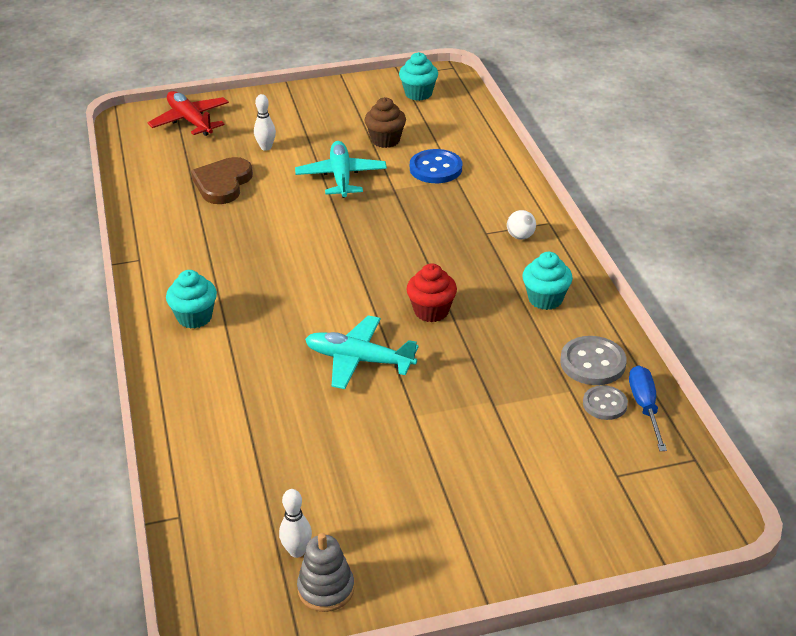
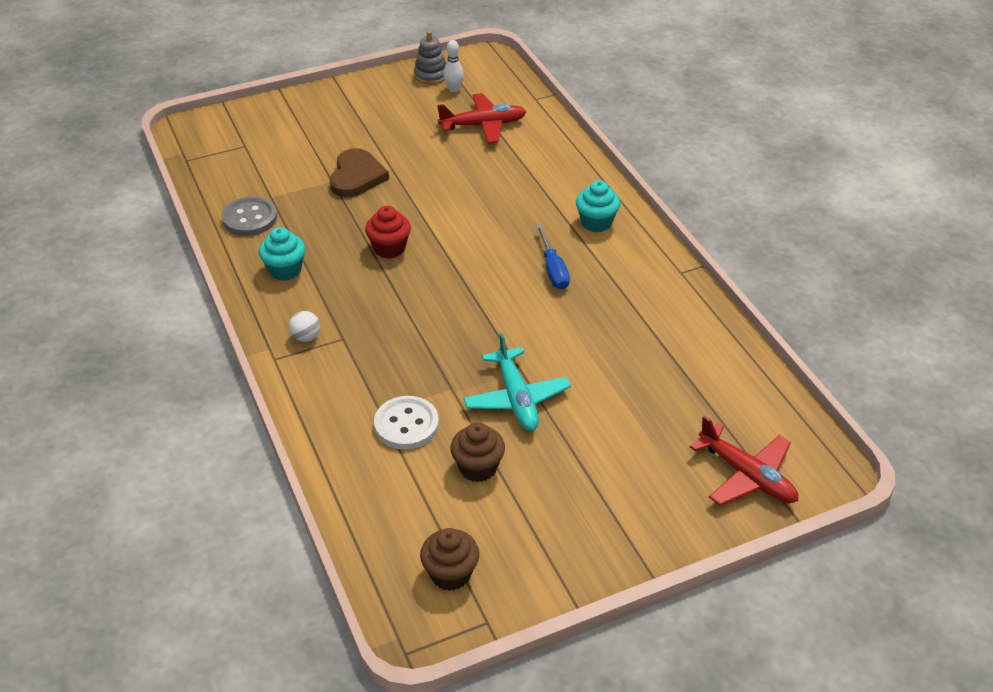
camera: 170 degrees right, 5 degrees up
brown heart [191,157,253,204] -> brown heart moved to [330,148,389,197]
white bowling pin [254,94,276,151] -> none
turquoise plane [305,315,419,389] -> none
turquoise cupcake [399,52,438,101] -> brown cupcake [420,528,479,591]
blue button [410,149,462,183] -> white button [374,396,439,450]
grey button [583,385,628,420] -> none
blue screwdriver [629,365,667,451] -> blue screwdriver moved to [536,224,570,290]
none -> red plane [437,93,526,143]

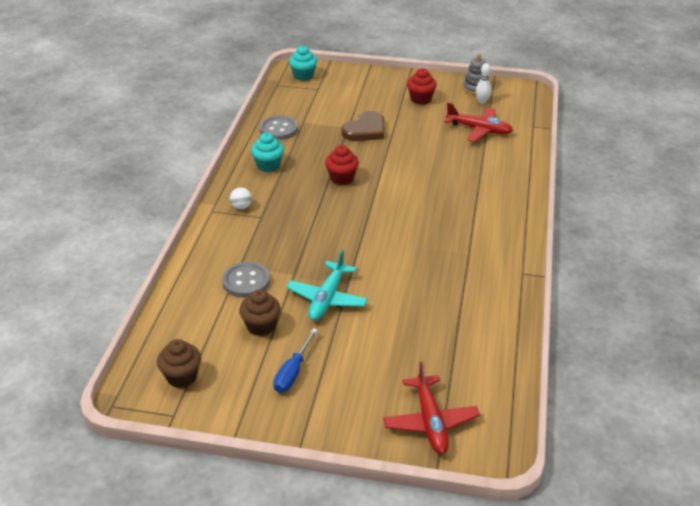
camera: 35 degrees right, 5 degrees down
white button [374,396,439,450] -> grey button [222,262,270,298]
blue screwdriver [536,224,570,290] -> blue screwdriver moved to [273,328,318,393]
turquoise cupcake [576,180,620,232] -> turquoise cupcake moved to [289,46,317,81]
none -> red cupcake [407,68,437,105]

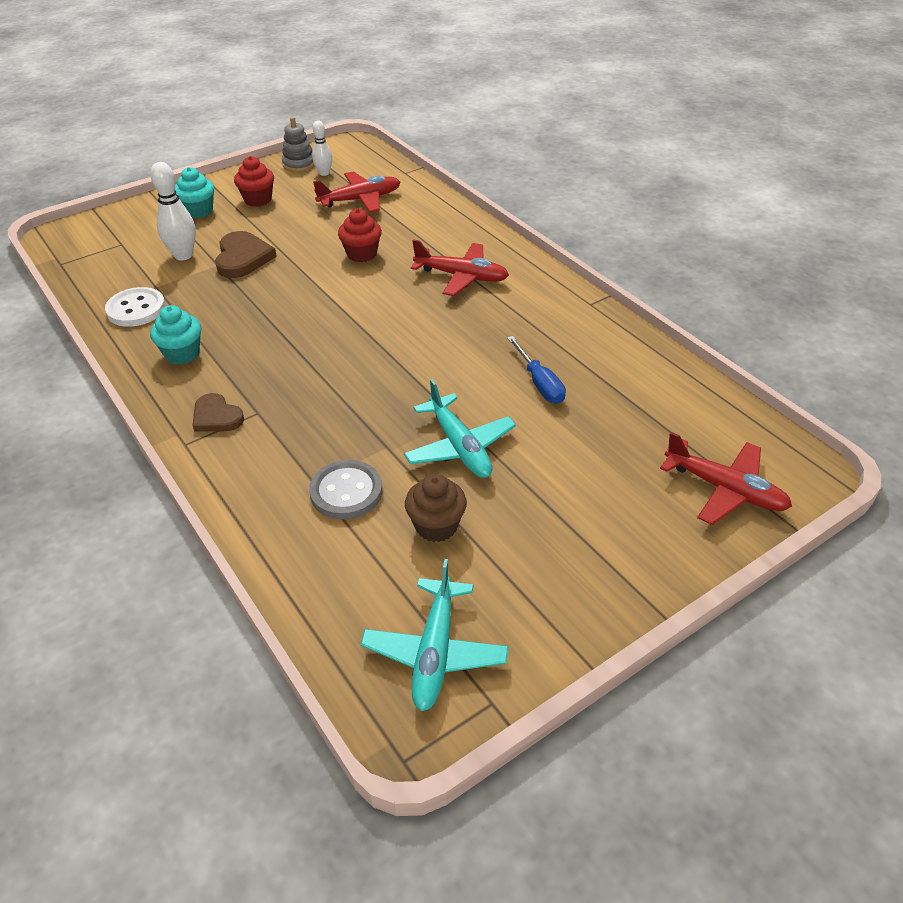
camera: 45 degrees left, 5 degrees up
brown cupcake [157,339,201,388] -> turquoise plane [360,559,508,711]
white ball [230,187,252,209] -> brown heart [193,393,244,432]
grey button [259,115,298,140] -> white button [105,287,166,327]
blue screwdriver [273,328,318,393] -> blue screwdriver moved to [507,336,566,404]
turquoise cupcake [289,46,317,81] -> turquoise cupcake moved to [175,167,214,218]
red cupcake [325,145,359,185] -> red cupcake moved to [338,208,382,262]
none -> white bowling pin [150,162,196,261]
none -> red plane [411,239,509,296]

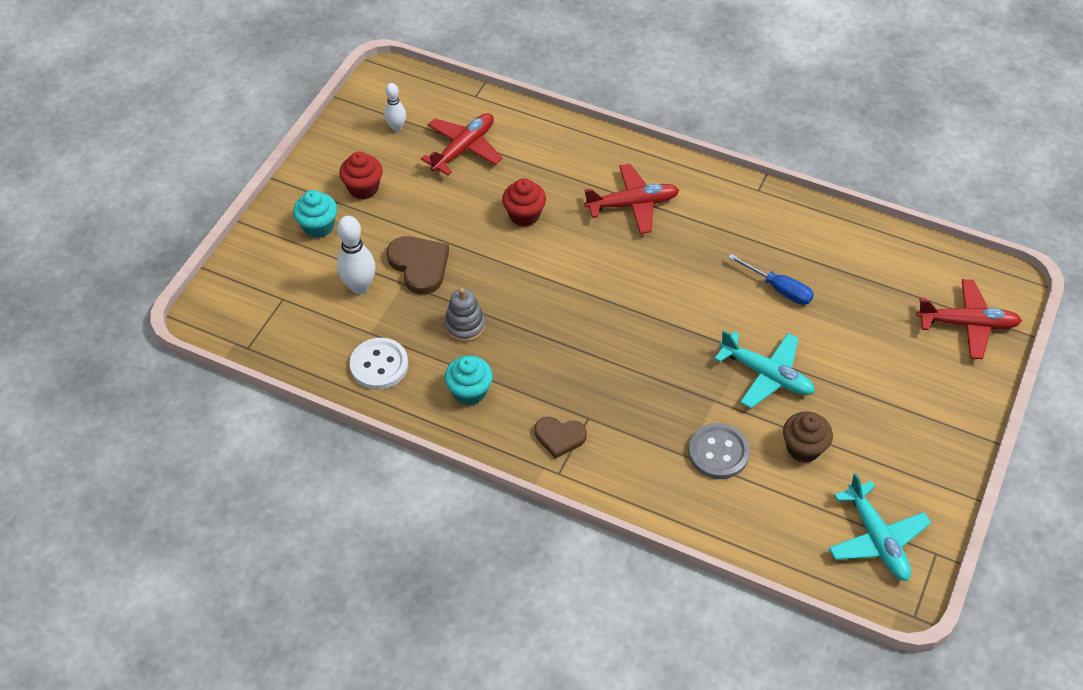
camera: 30 degrees left, 10 degrees up
grey stacking toy [282,117,315,172] -> grey stacking toy moved to [444,288,486,342]

